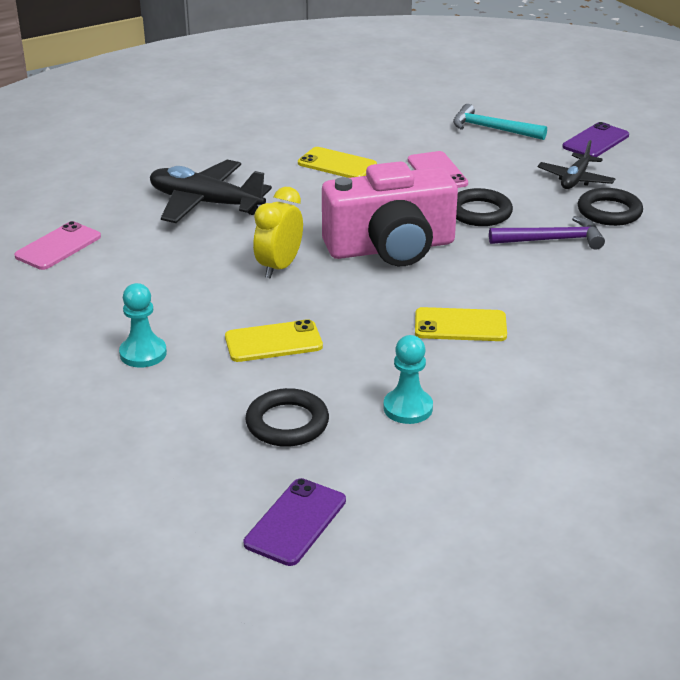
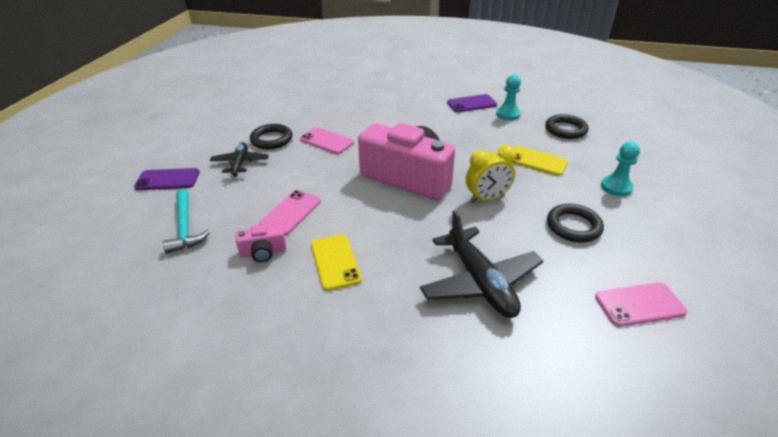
camera: 135 degrees left, 5 degrees up
purple phone [243,478,346,566] -> purple phone moved to [447,94,497,113]
yellow phone [415,307,507,341] -> none
black ring [456,188,513,226] -> black ring moved to [547,204,604,243]
purple hammer [489,216,605,249] -> pink phone [300,127,354,154]
black plane [538,140,615,189] -> black plane turned 75 degrees counterclockwise [210,142,269,177]
none -> pink camera [236,224,286,262]

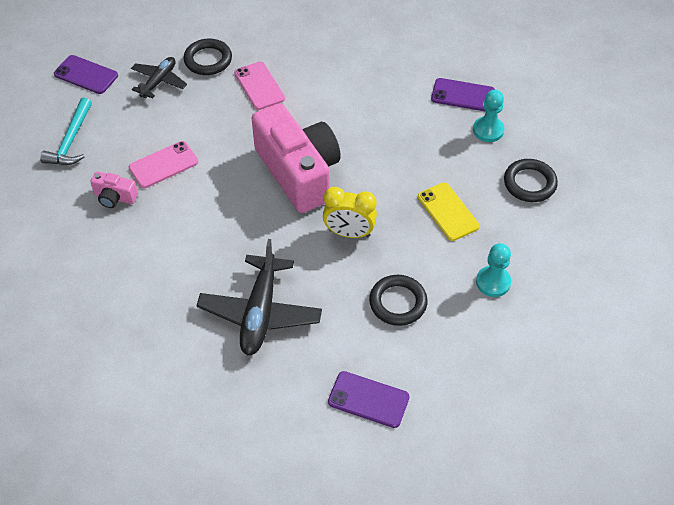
camera: 30 degrees right, 15 degrees up
yellow phone [311,234,362,291] -> none
pink phone [595,282,687,327] -> purple phone [328,371,409,428]

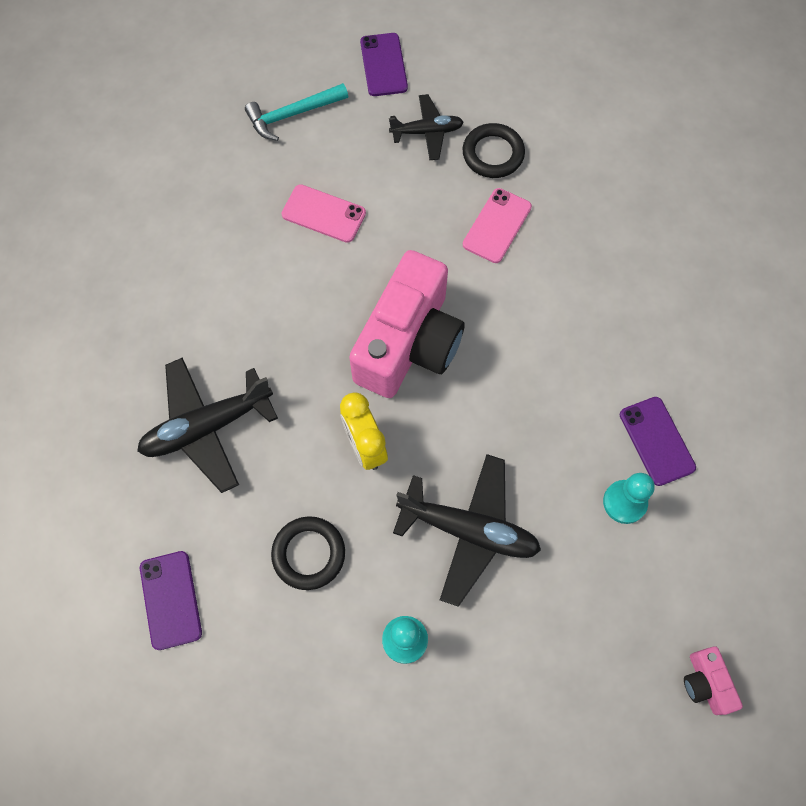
camera: 55 degrees right, 15 degrees up
pink camera [90,171,138,208] -> pink camera moved to [684,646,743,715]
yellow phone [418,183,479,241] -> black plane [393,454,541,607]
black ring [504,159,558,202] -> none

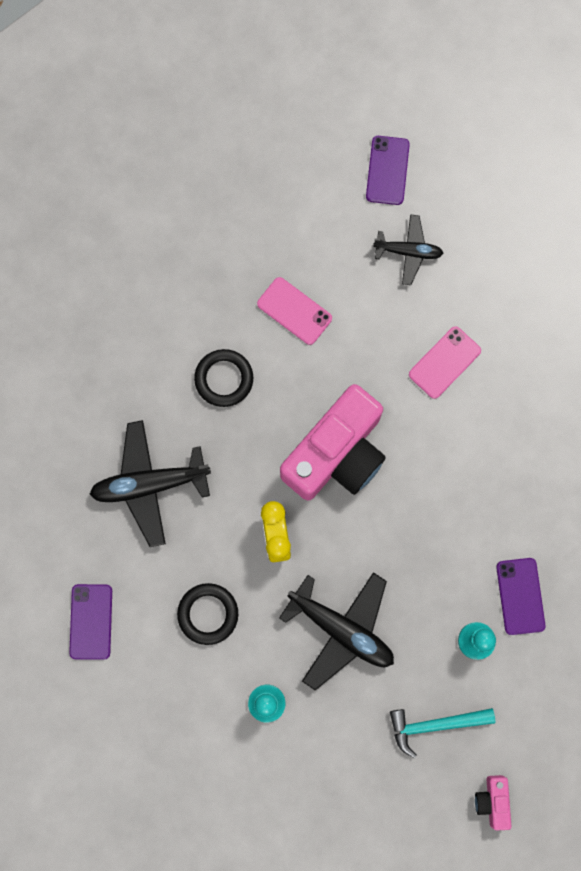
camera: 15 degrees right, 10 degrees up
turquoise hammer [245,83,348,141] -> turquoise hammer moved to [390,708,495,758]
black ring [463,123,525,178] -> black ring moved to [194,349,253,407]

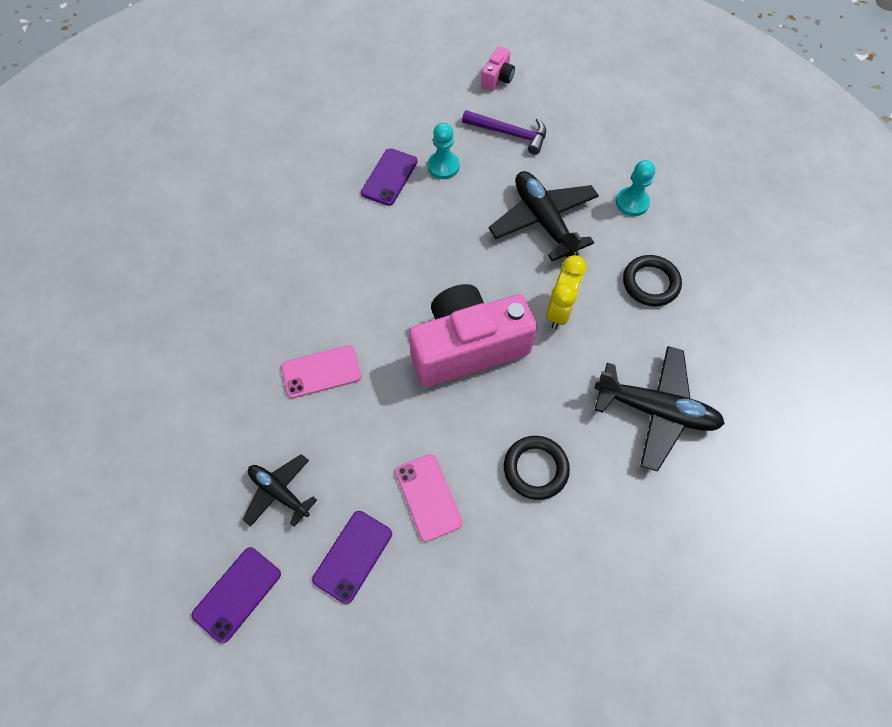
camera: 150 degrees left, 15 degrees down
purple phone [69,584,112,660] -> purple phone moved to [312,511,392,604]
turquoise hammer [390,708,495,758] -> purple hammer [462,110,546,155]

